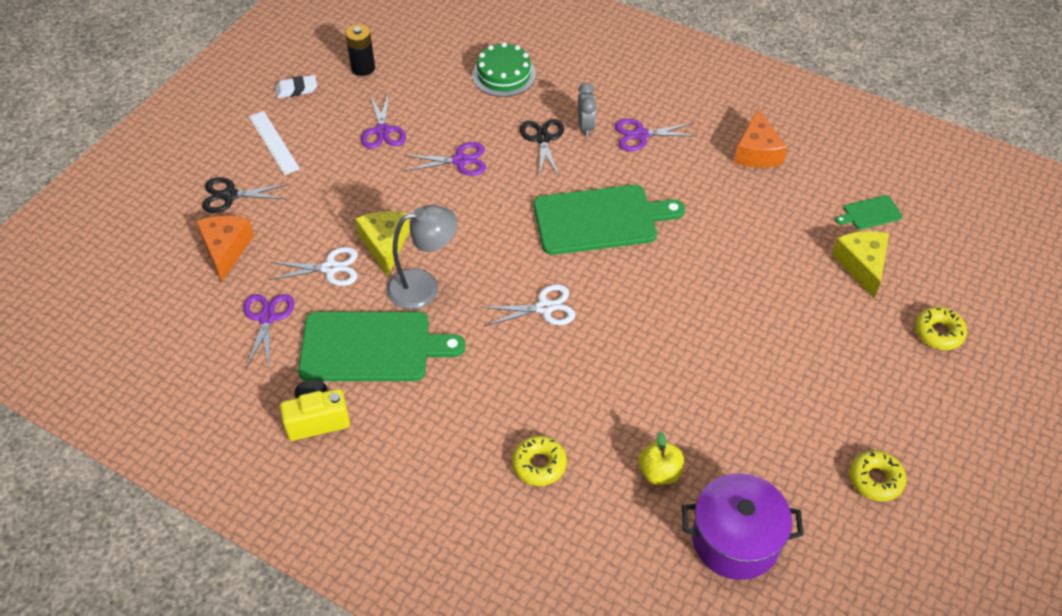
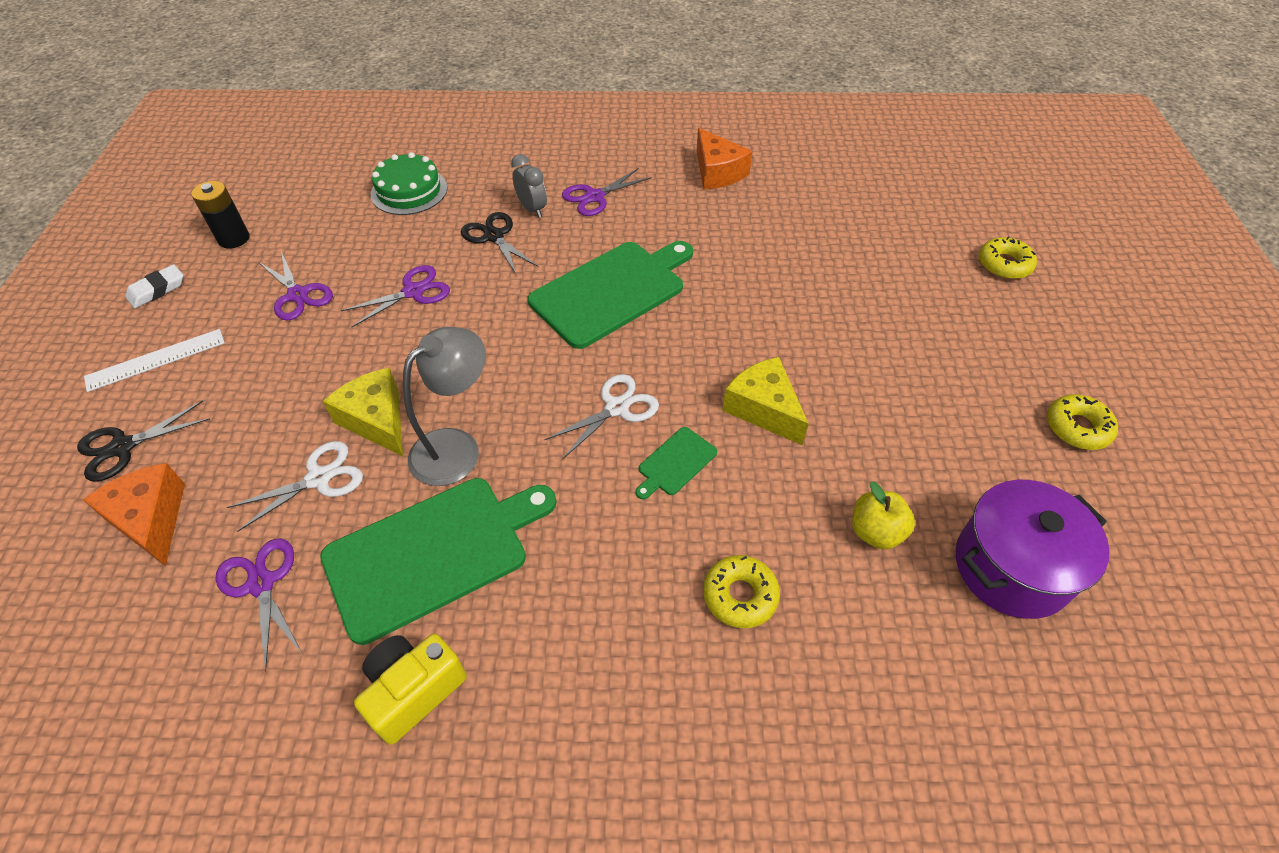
camera: 30 degrees left, 0 degrees up
white ruler [249,111,300,175] -> white ruler turned 60 degrees counterclockwise [84,329,225,392]
yellow cheese [832,231,889,298] -> yellow cheese moved to [722,357,809,445]
green cutting board [835,195,902,230] -> green cutting board moved to [636,427,717,500]

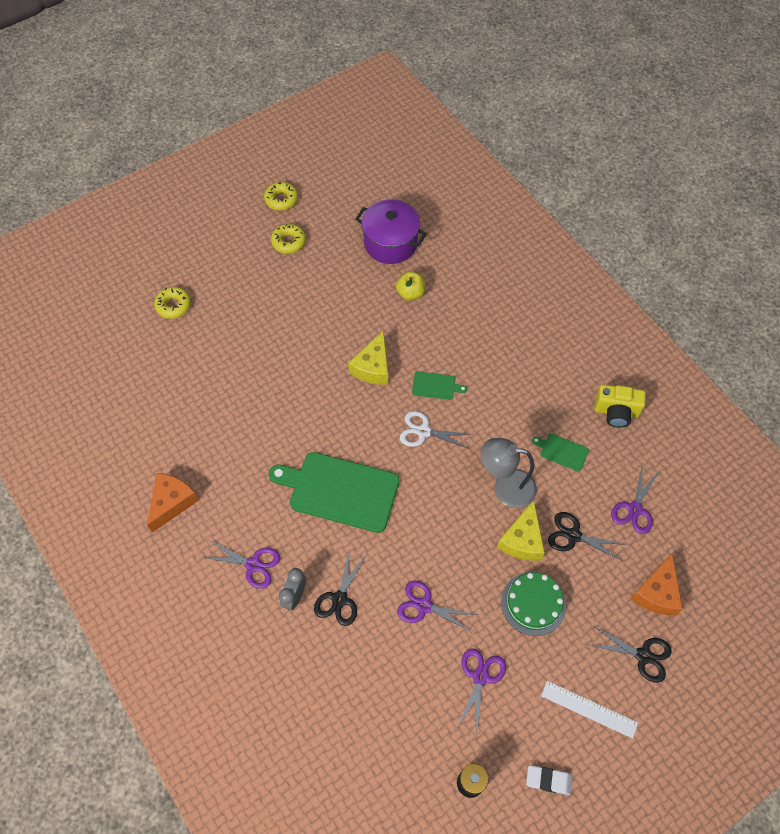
camera: 125 degrees left, 10 degrees up
white scissors [227,441,363,532] -> black scissors [548,512,627,561]
green cutting board [320,478,557,645] -> green cutting board [532,433,589,472], size x0.44
green cake [371,152,447,215] -> green cake moved to [501,572,566,636]
yellow donut [703,555,780,628] -> yellow donut moved to [264,182,298,211]

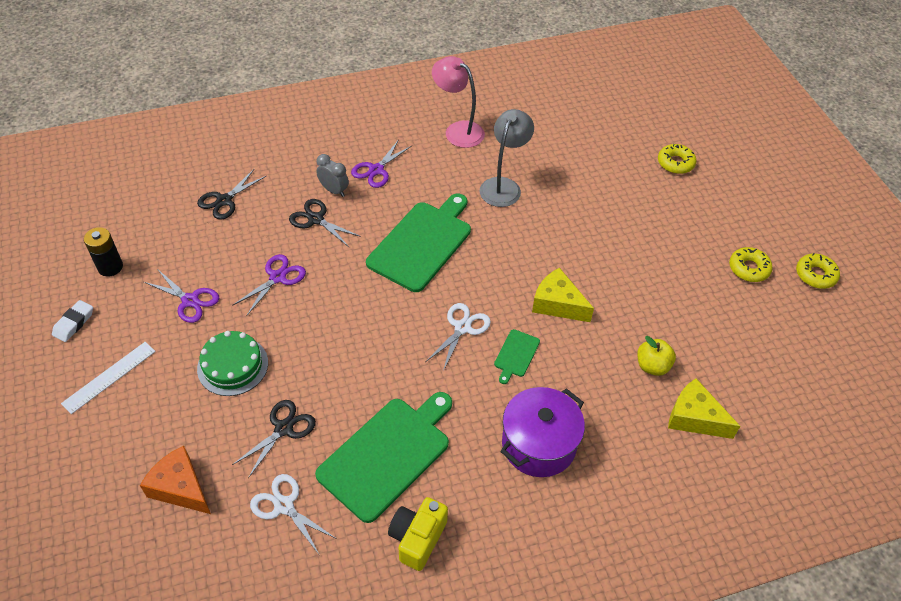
camera: 105 degrees right, 10 degrees down
orange cheese [147,473,199,533] -> pink lamp [432,56,485,148]
purple pot [355,200,427,264] -> purple pot moved to [500,387,585,477]
grey lamp [481,438,537,508] -> grey lamp moved to [480,109,534,207]
yellow cheese [497,500,545,561] -> yellow cheese moved to [668,378,740,439]
green cutting board [532,433,589,472] -> green cutting board [315,392,452,523], size x2.25
black scissors [591,627,672,683] -> black scissors moved to [197,169,266,220]
purple scissors [611,467,659,534] -> white scissors [250,474,337,554]

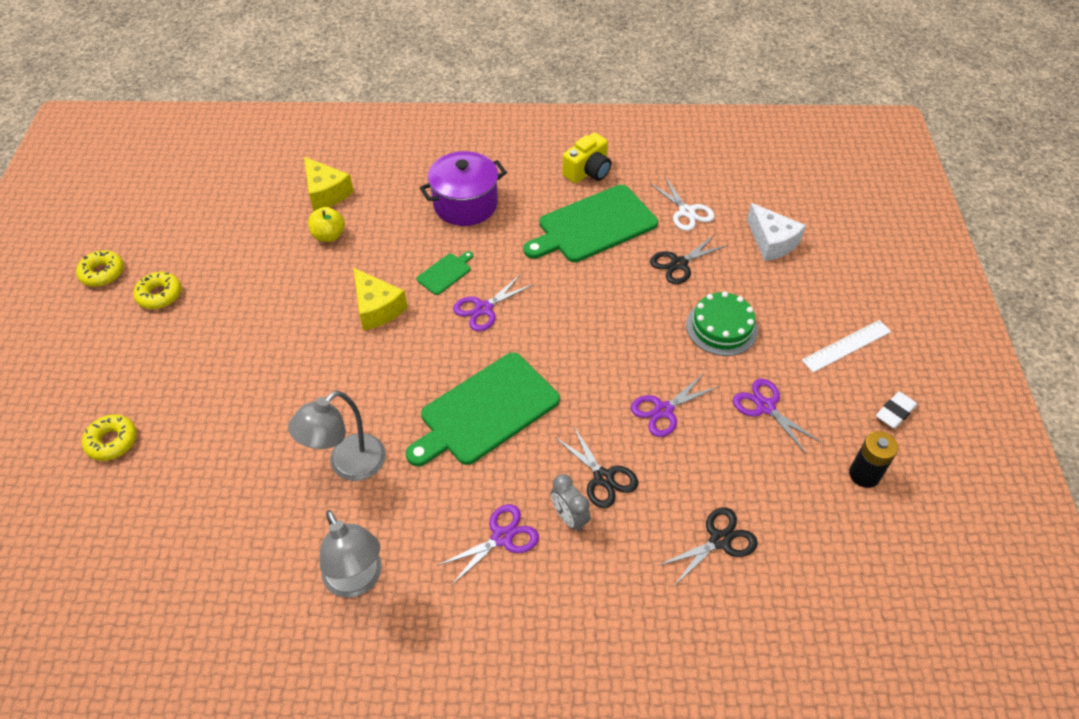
camera: 160 degrees left, 0 degrees up
orange cheese [140,446,211,514] -> white cheese [747,203,806,261]
white scissors [425,303,491,371] -> purple scissors [453,274,534,331]
pink lamp [432,56,485,148] -> grey lamp [320,510,382,598]

